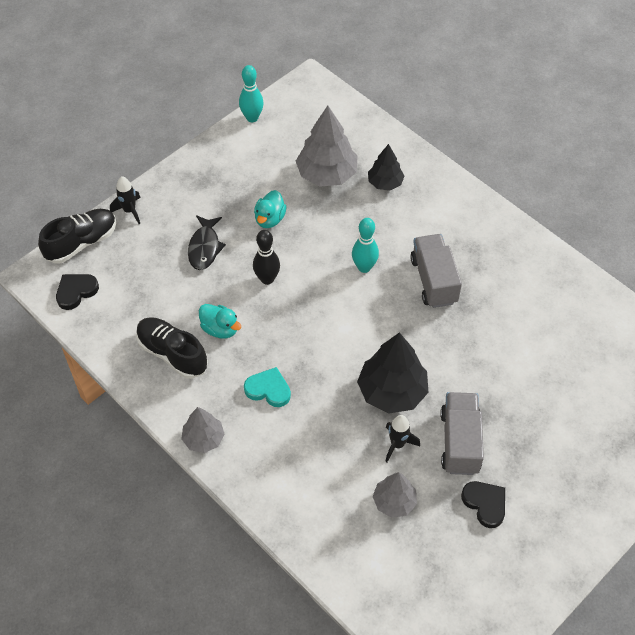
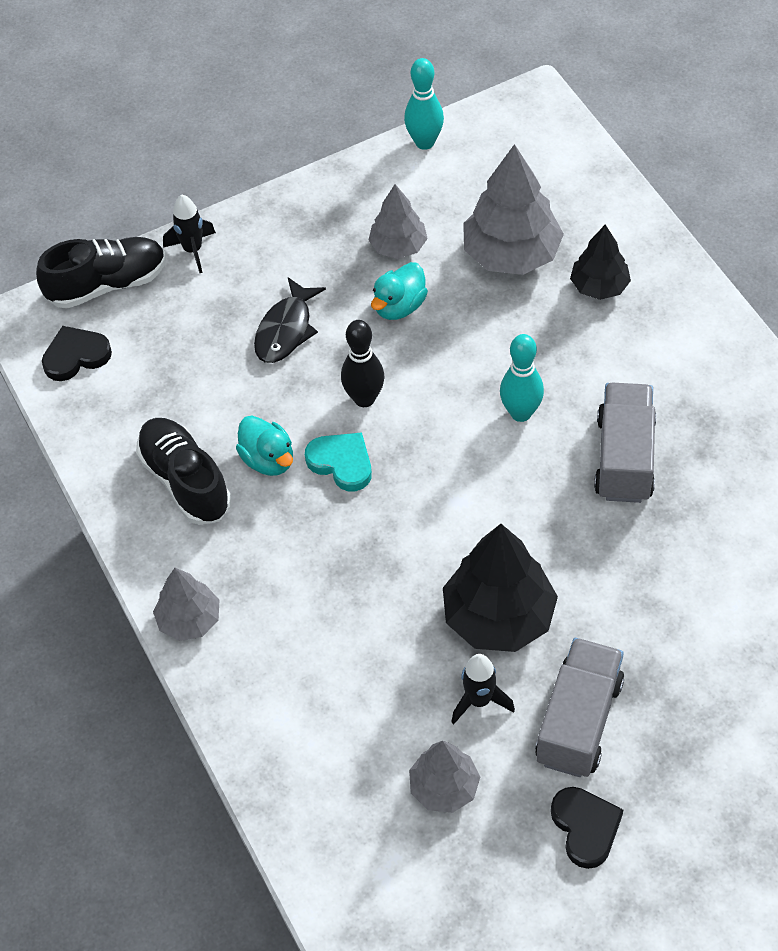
camera: 20 degrees right, 0 degrees up
turquoise heart [244,367,291,407] -> turquoise heart moved to [305,432,372,491]
none -> grey tree [368,184,428,259]

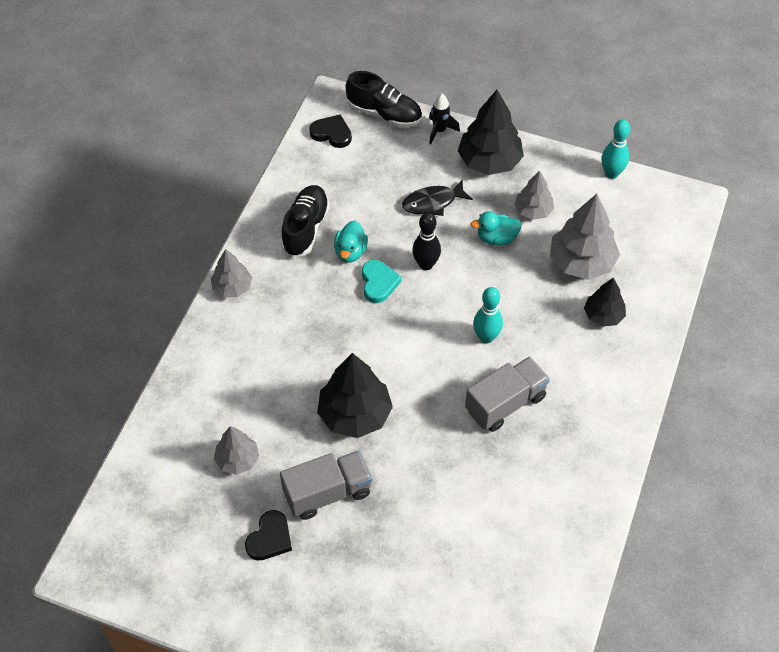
camera: 45 degrees right, 0 degrees up
black rocket [451,654,515,725] -> none
none -> black tree [458,90,524,175]

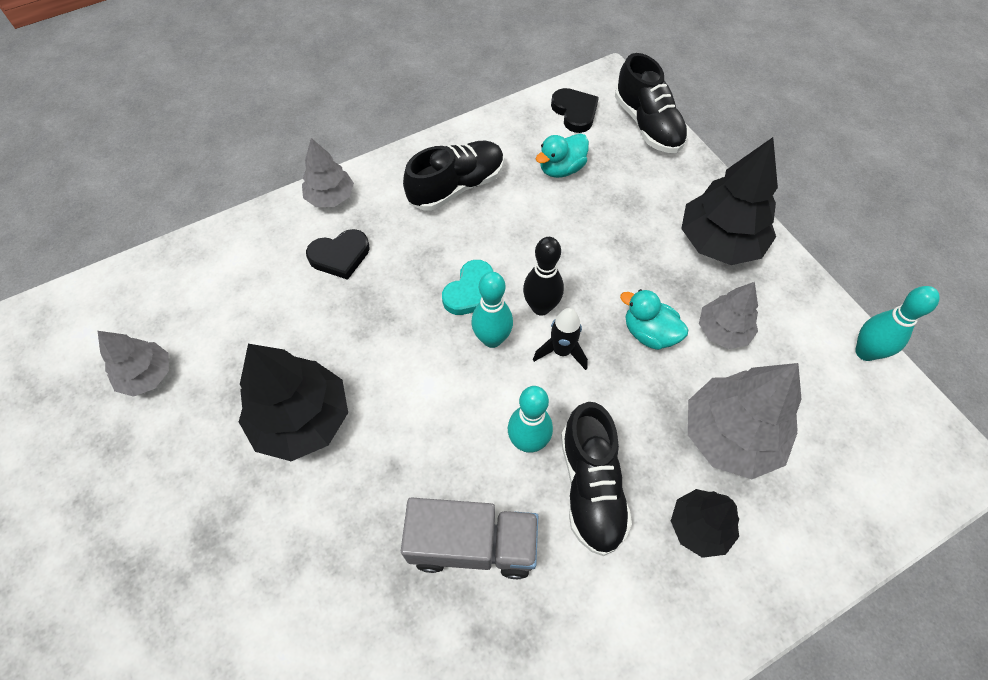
camera: 40 degrees right, 5 degrees up
black heart [245,510,292,561] -> black heart moved to [306,229,370,280]
grey truck [280,450,373,520] -> none
turquoise duck [334,221,368,263] -> turquoise duck moved to [536,134,589,178]
black fish [402,179,473,216] -> none
black rocket [429,93,460,144] -> black rocket moved to [533,308,588,370]
none -> turquoise bowling pin [472,272,513,348]
none -> black shoe [561,402,632,556]

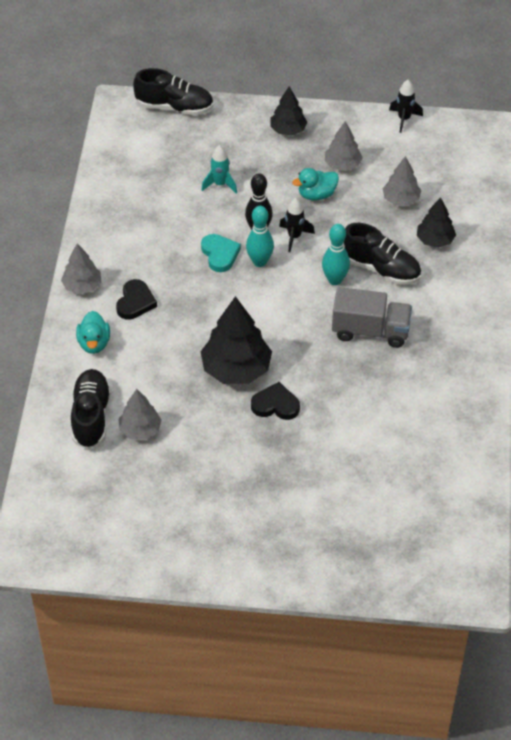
camera: 55 degrees left, 10 degrees down
grey truck [401,497,538,579] -> grey truck turned 60 degrees clockwise [332,287,412,348]
black shoe [403,141,504,211] -> black shoe moved to [71,369,111,449]
turquoise duck [536,134,589,178] -> turquoise duck moved to [76,311,110,354]
black heart [551,88,599,133] -> black heart moved to [251,382,300,420]
black tree [681,137,778,265] -> black tree [270,86,308,136], size x0.59
grey tree [688,363,802,479] -> grey tree [383,156,421,206], size x0.59
turquoise bowling pin [855,286,940,361] -> black rocket [389,80,423,133]
none -> turquoise rocket [201,145,237,194]

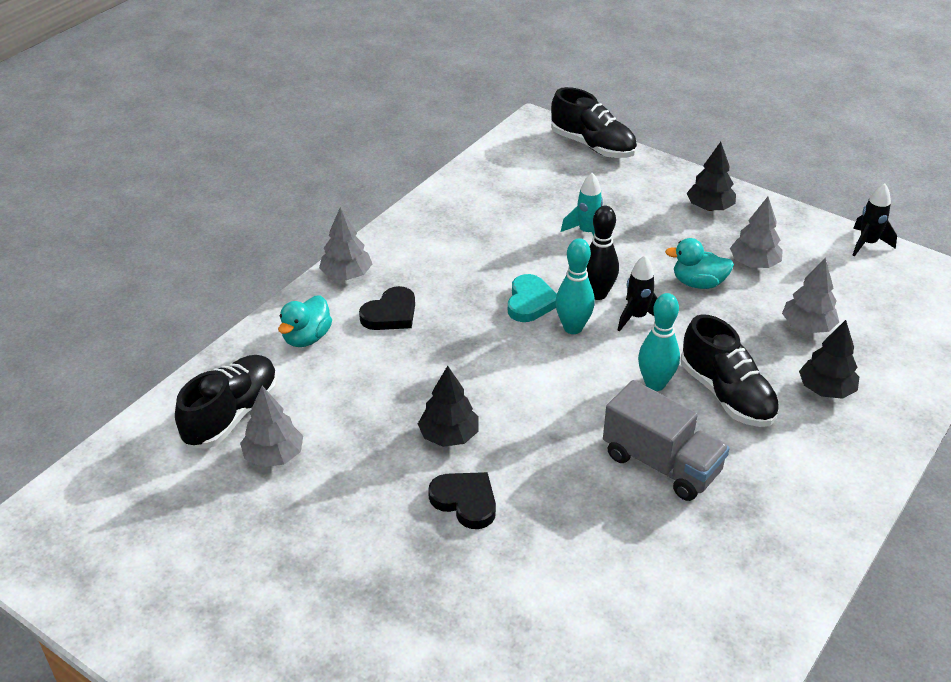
camera: 30 degrees right, 10 degrees down
black tree [201,296,272,384] -> black tree [418,366,479,447], size x0.59

